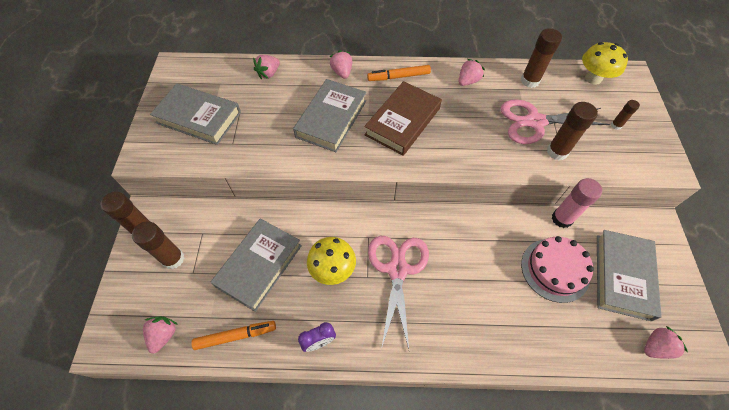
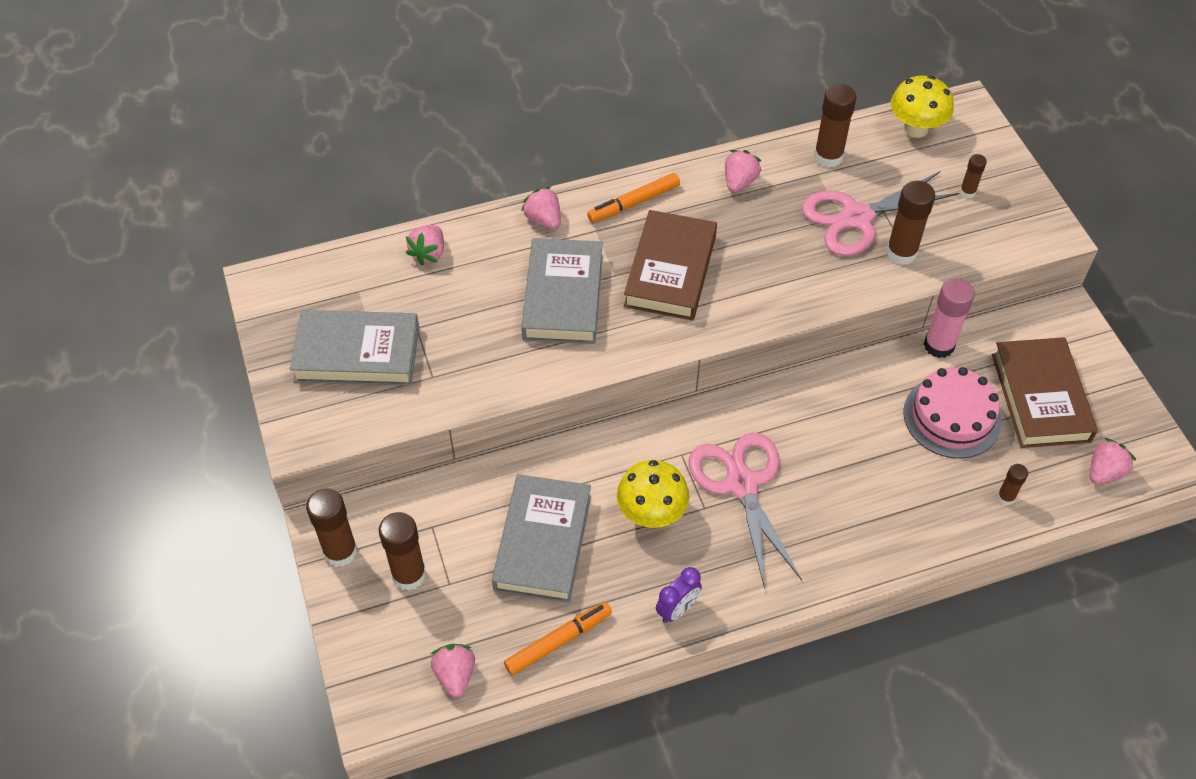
camera: 20 degrees left, 5 degrees down
grey book [597,230,662,321] -> brown book [992,337,1098,448]
none -> brown glue stick [997,464,1028,505]

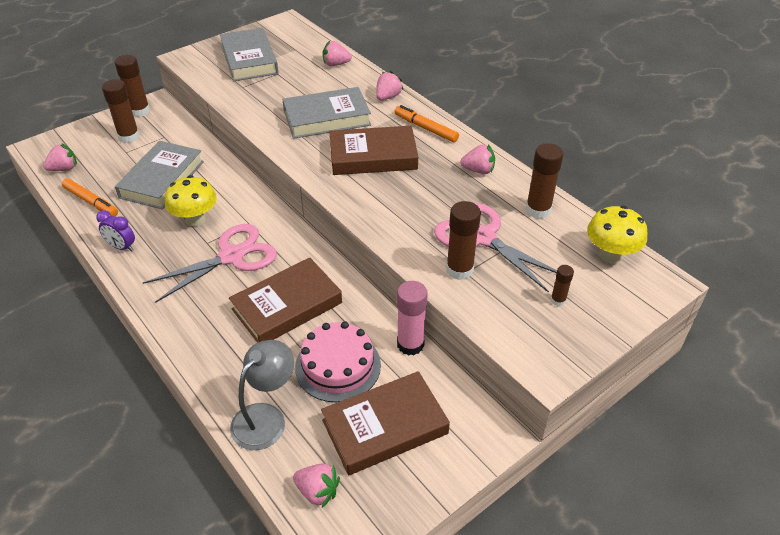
camera: 70 degrees right, 10 degrees down
grey book [492,474,591,603] -> grey book turned 60 degrees counterclockwise [115,141,204,209]
brown glue stick [997,464,1028,505] -> grey lamp [230,340,294,450]
none -> brown book [229,257,342,343]

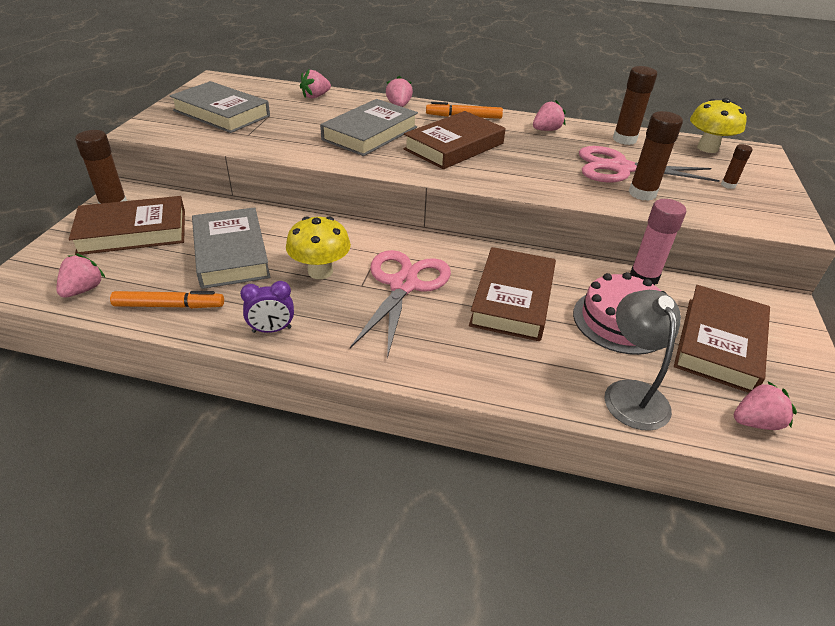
camera: 40 degrees left, 5 degrees down
brown glue stick [102,79,140,143] -> brown book [69,196,185,255]

